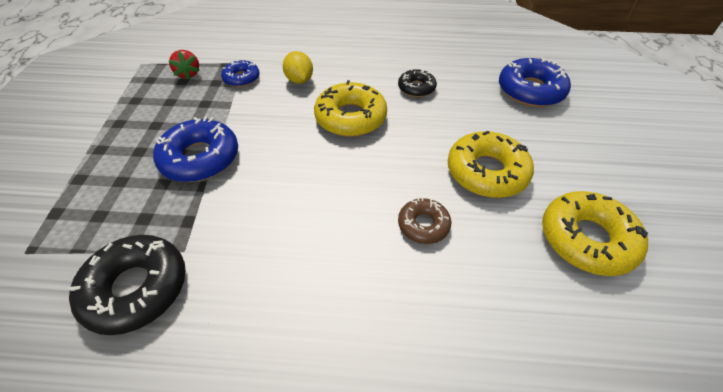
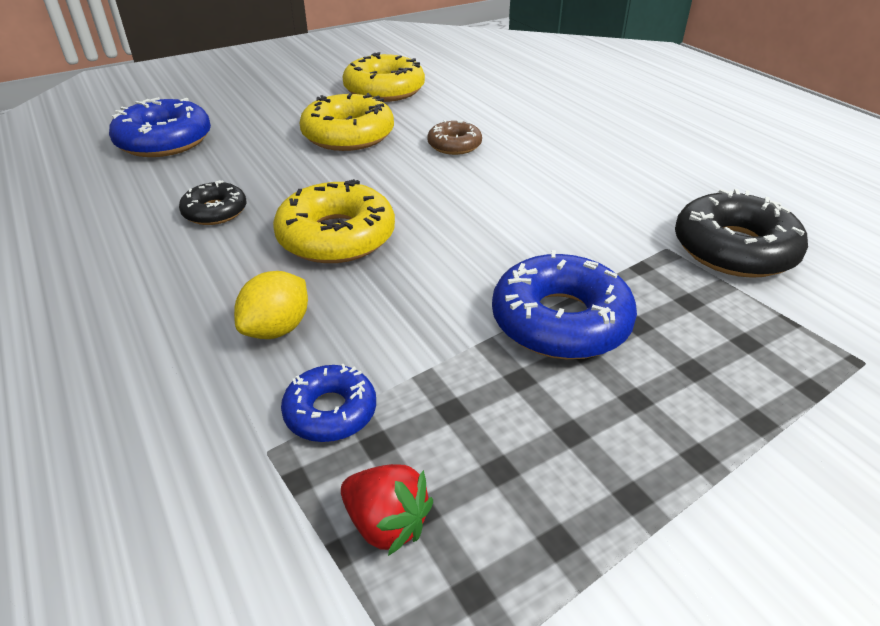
camera: 125 degrees left, 10 degrees down
red strawberry [169,50,200,80] -> red strawberry turned 90 degrees clockwise [341,464,433,556]

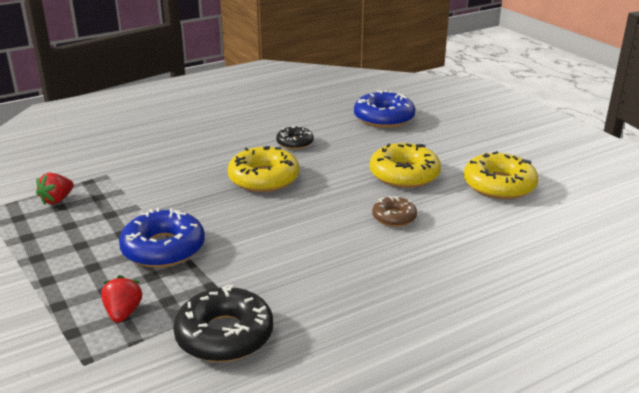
camera: 90 degrees right, 10 degrees down
yellow lemon [234,271,308,339] -> none
blue donut [281,364,376,442] -> none
none -> red strawberry [101,275,143,323]

